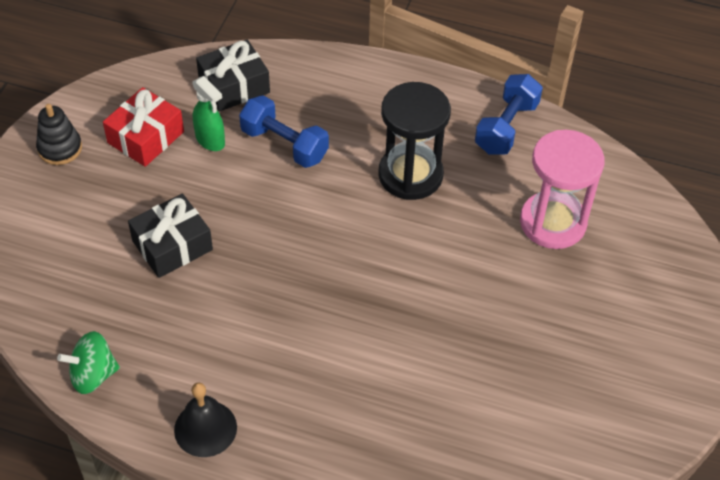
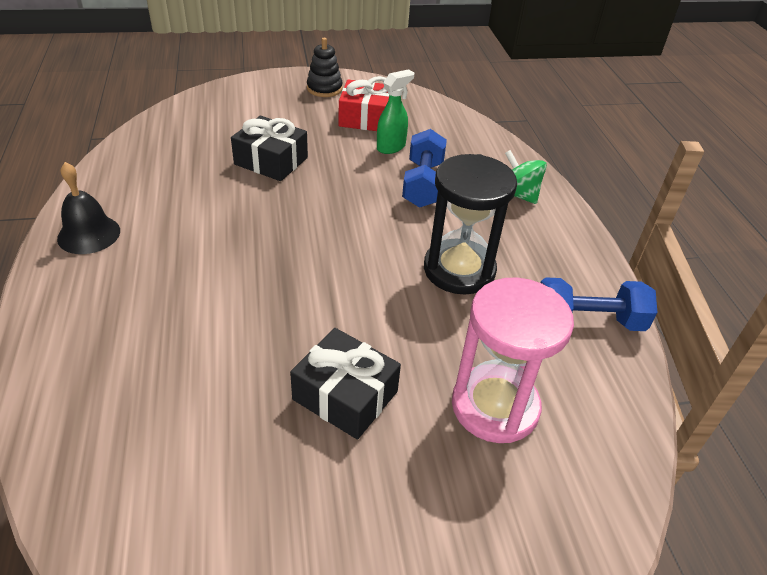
camera: 60 degrees right, 10 degrees down
green spinning top [57,331,120,394] -> green spinning top moved to [505,150,547,204]
green spray bottle [192,76,225,151] -> green spray bottle turned 150 degrees counterclockwise [377,69,414,154]
black gift [196,39,270,112] -> black gift moved to [290,328,401,439]

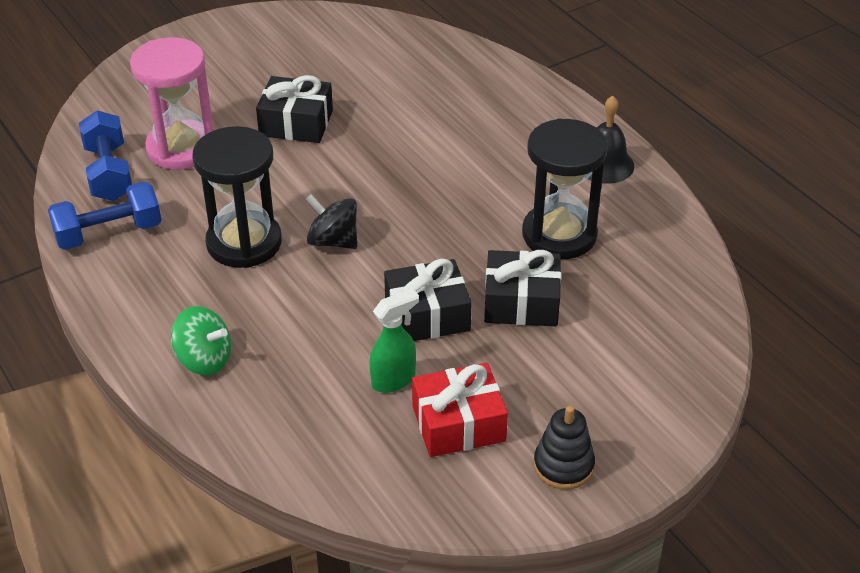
camera: 160 degrees right, 0 degrees up
green spray bottle [377,69,414,154] -> green spray bottle turned 150 degrees counterclockwise [370,288,419,393]
blue dumbbell [402,129,447,208] -> blue dumbbell moved to [79,110,132,201]
none -> black spinning top [306,194,357,249]
none -> black gift [384,259,472,341]
none -> black hourglass [522,118,608,259]

